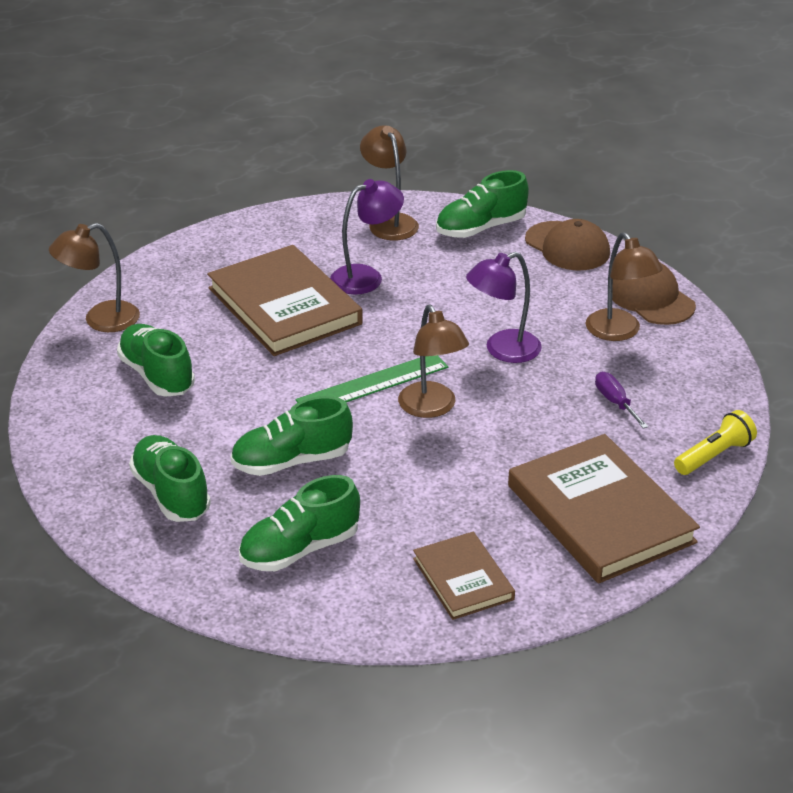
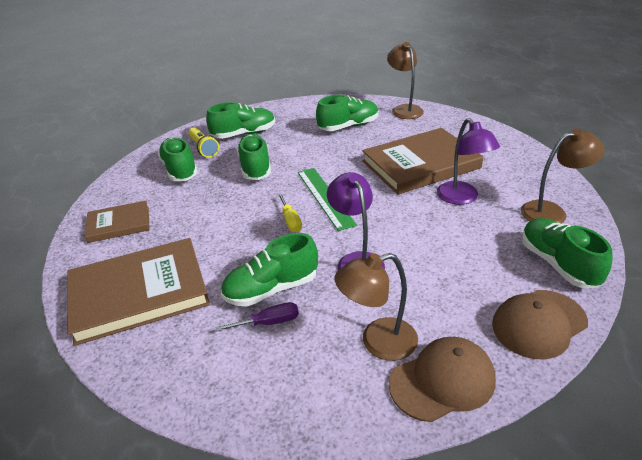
camera: 100 degrees right, 0 degrees up
brown lamp [398,305,469,418] -> yellow screwdriver [278,193,302,232]
yellow flashlight [674,410,757,475] -> yellow flashlight moved to [188,127,219,158]
none -> green shoe [221,233,318,307]

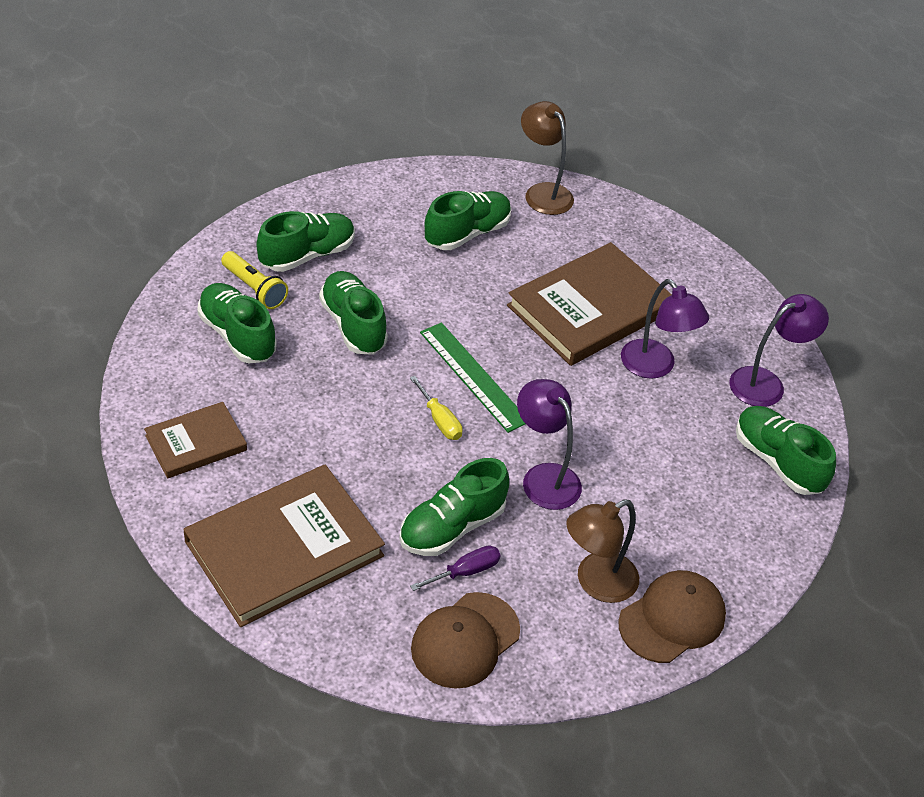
camera: 20 degrees left, 10 degrees up
brown cap [492,290,588,360] -> brown cap moved to [411,592,520,689]
brown lamp [521,128,605,224] -> purple lamp [729,294,829,407]

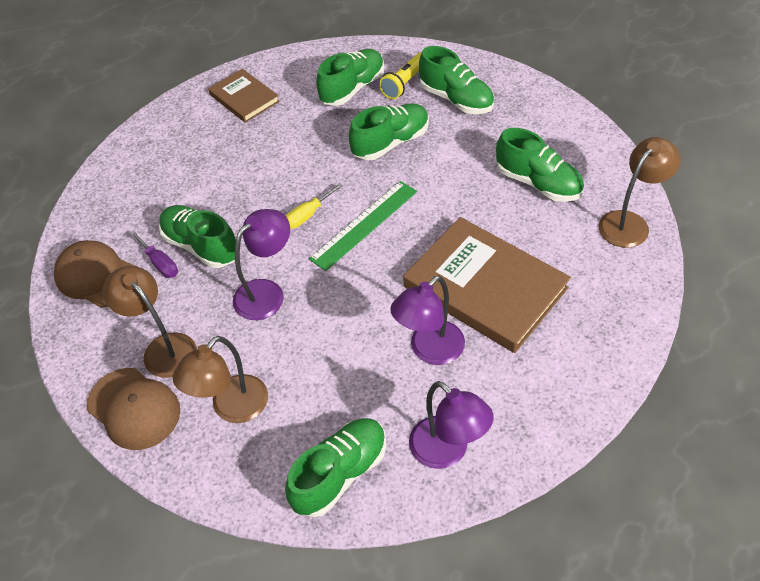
camera: 85 degrees right, 5 degrees up
brown book [183,465,385,627] -> none
none -> brown lamp [173,336,268,423]

